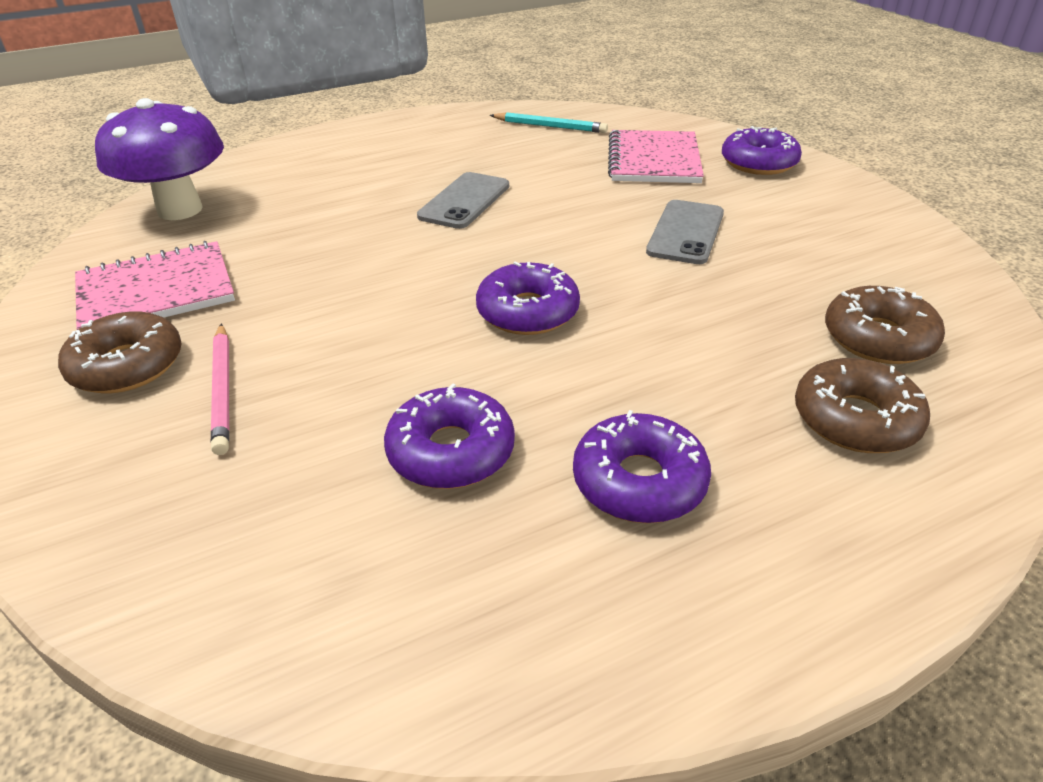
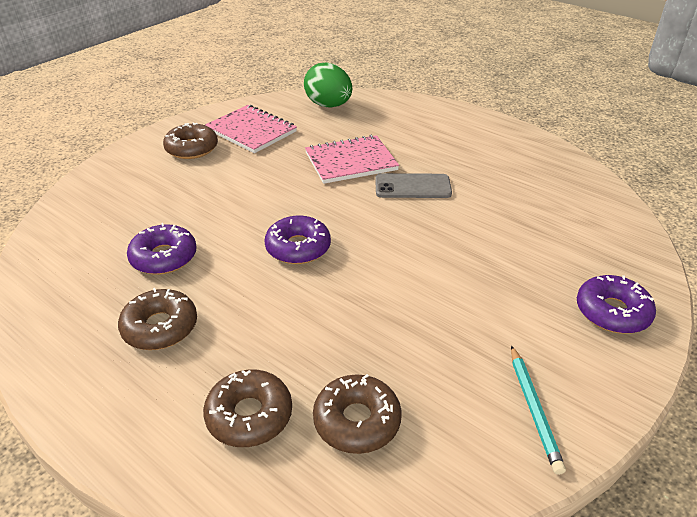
camera: 65 degrees right, 0 degrees up
purple mushroom [95,98,224,220] -> green egg [304,63,352,108]
pink pencil [211,324,229,455] -> none
turquoise pencil [490,112,608,133] -> turquoise pencil moved to [511,345,566,475]
purple donut [573,410,711,523] -> brown donut [118,288,197,350]
pink notebook [608,130,704,183] -> pink notebook moved to [305,135,399,184]
grey phone [646,200,724,264] -> none

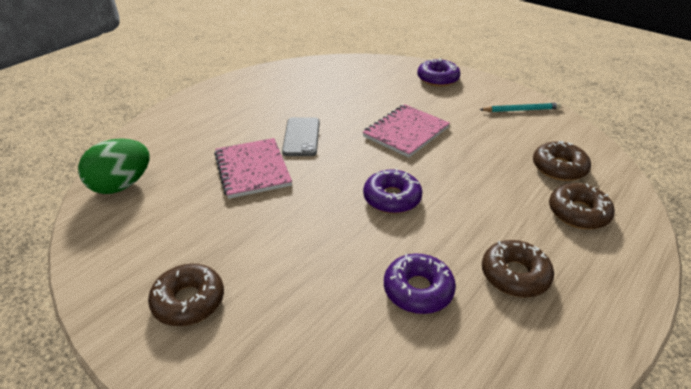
camera: 90 degrees left, 0 degrees up
pink notebook [205,105,297,153] -> pink notebook moved to [362,104,450,158]

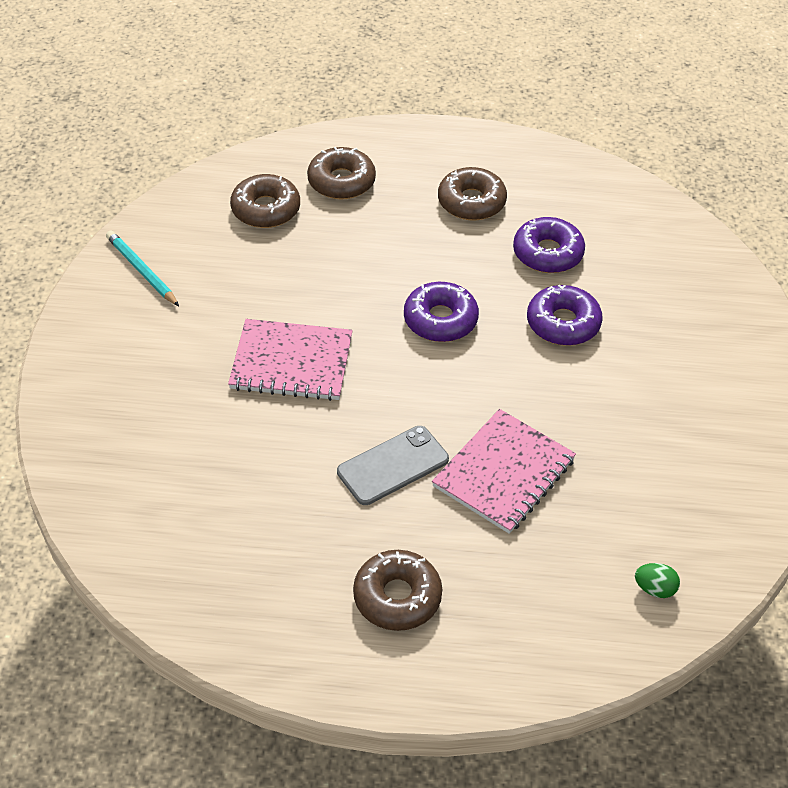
camera: 125 degrees left, 10 degrees up
green egg [78,138,150,194] -> green egg [635,563,680,598], size x0.43
brown donut [148,264,224,326] -> brown donut moved to [353,550,442,631]
purple donut [417,58,460,87] -> purple donut moved to [527,285,602,346]

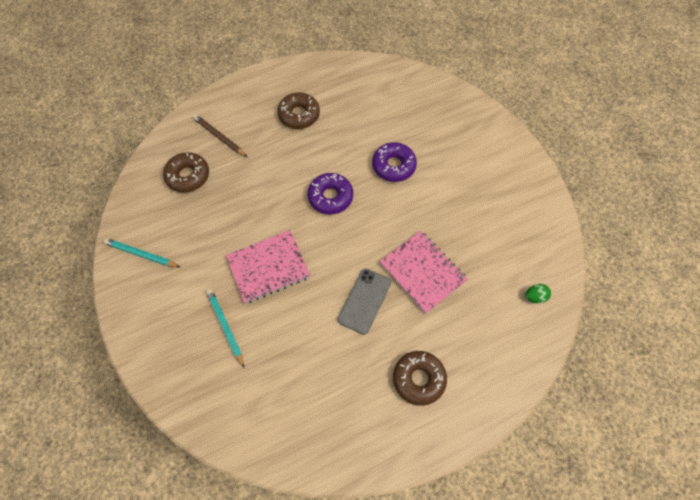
camera: 30 degrees left, 15 degrees up
brown donut [307,147,376,199] -> brown pencil [193,114,247,157]
pink notebook [432,409,576,534] -> pink notebook turned 45 degrees counterclockwise [380,231,468,314]
purple donut [513,217,585,273] -> none
none -> turquoise pencil [206,289,244,368]

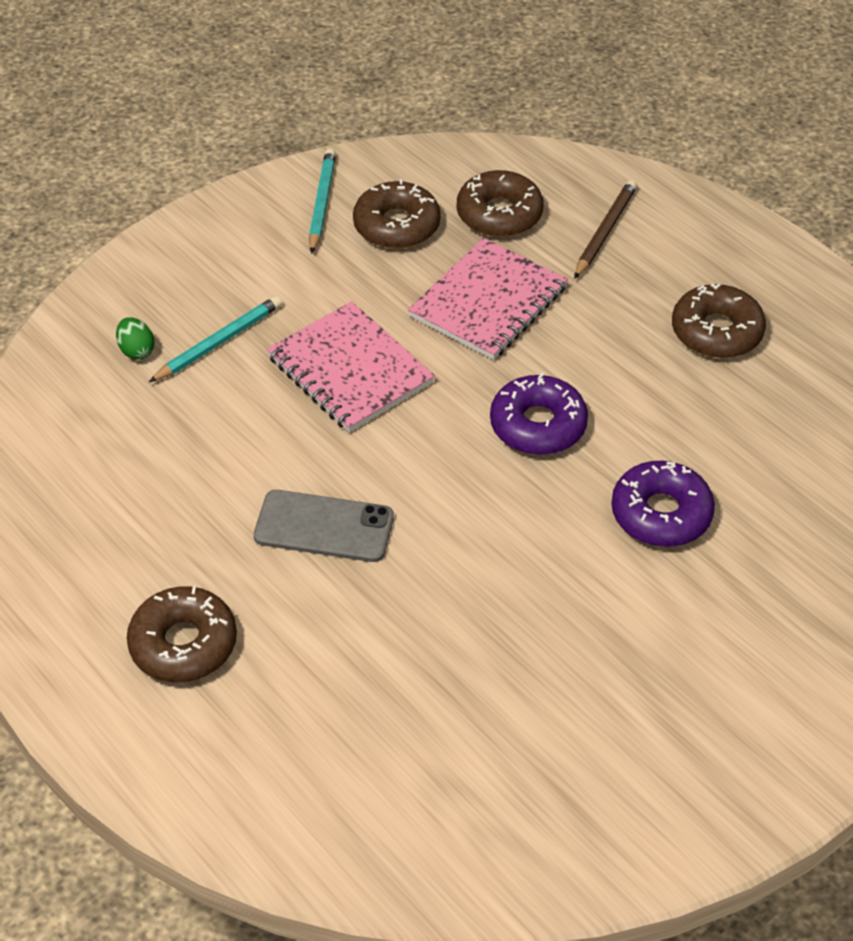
camera: 75 degrees right, 15 degrees down
pink notebook [380,231,468,314] -> pink notebook moved to [408,238,568,360]
green egg [526,284,551,303] -> green egg moved to [116,317,155,360]
none -> brown donut [353,179,441,249]

